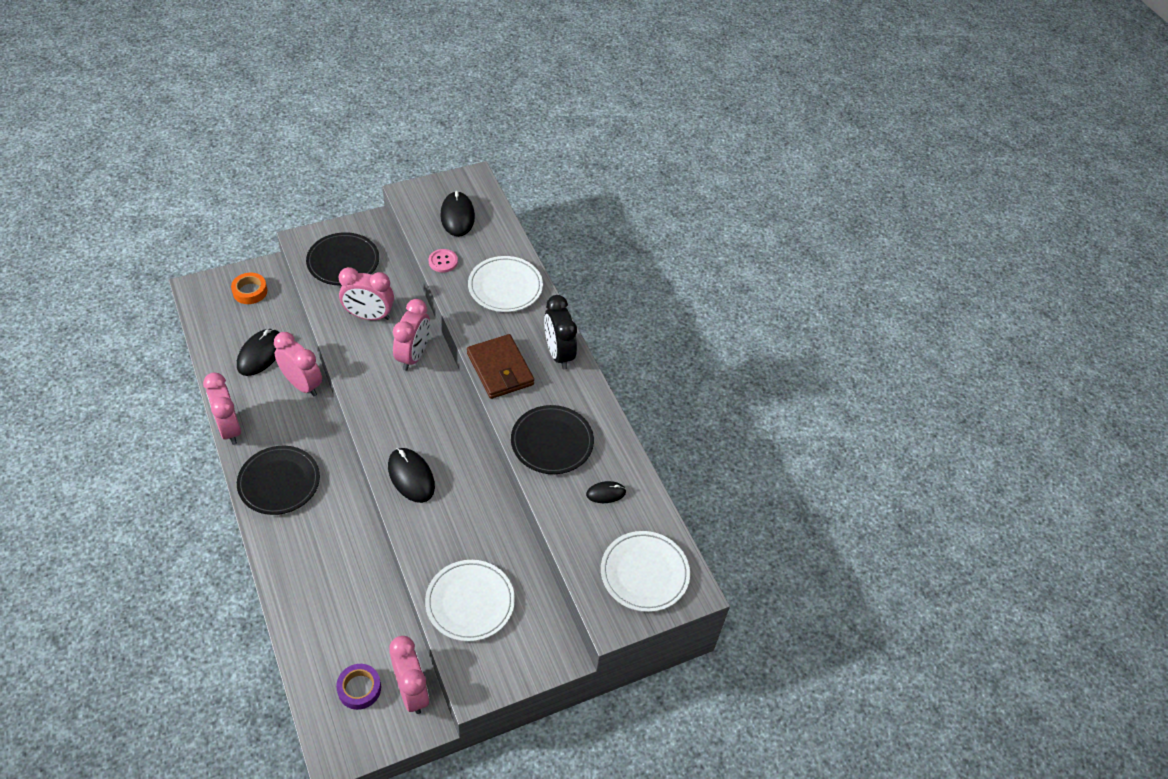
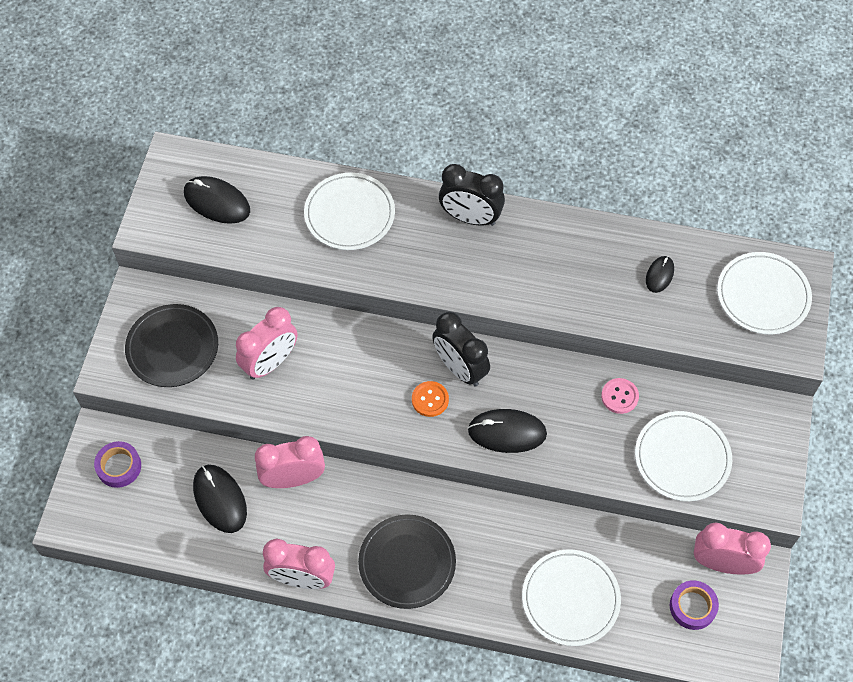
camera: 50 degrees left, 10 degrees up
orange tape [231,273,267,304] -> purple tape [94,441,141,488]
pink clock [393,299,430,371] -> none
pink button [429,249,458,273] -> pink button moved to [601,378,639,414]
brown wallet [467,334,534,399] -> none
black plate [511,405,594,474] -> none
none -> orange button [412,381,449,417]
none -> black clock [432,312,490,386]
none -> white plate [522,549,621,646]

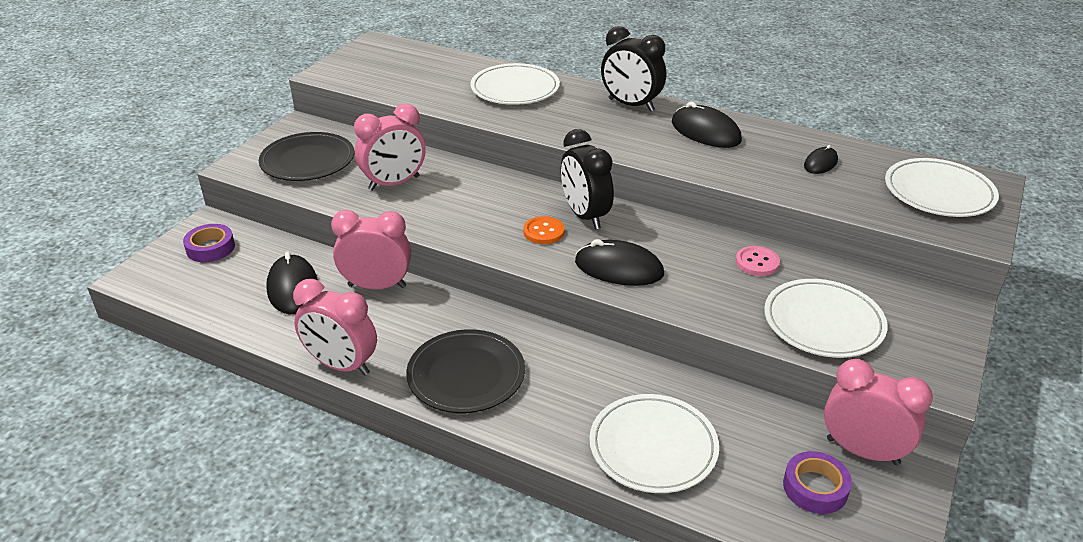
camera: 15 degrees right, 25 degrees down
black mouse [184,176,250,224] -> black mouse moved to [672,102,742,148]

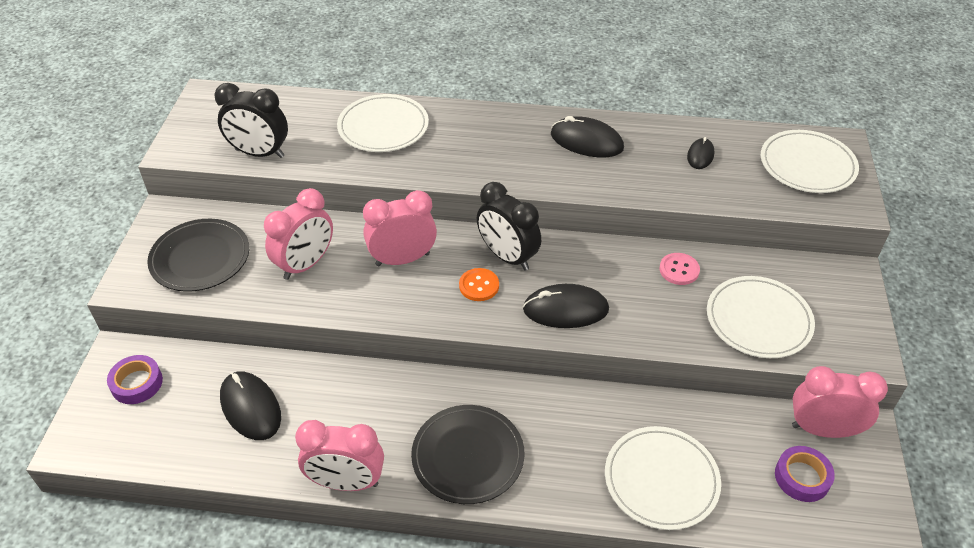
camera: 20 degrees left, 10 degrees up
pink clock [331,210,411,290] -> pink clock moved to [363,190,437,266]
black clock [601,26,666,111] -> black clock moved to [215,83,288,158]

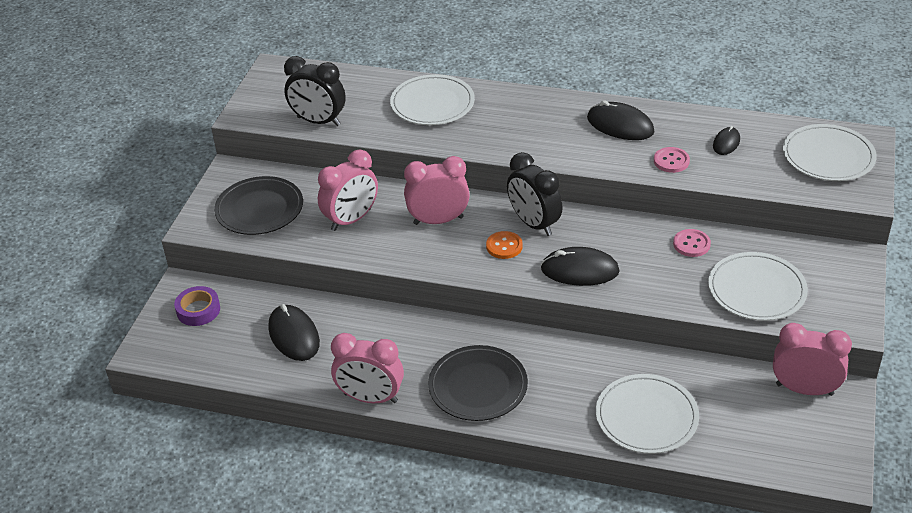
camera: 10 degrees right, 5 degrees down
purple tape [775,446,835,502] -> none
none -> pink button [654,147,690,173]

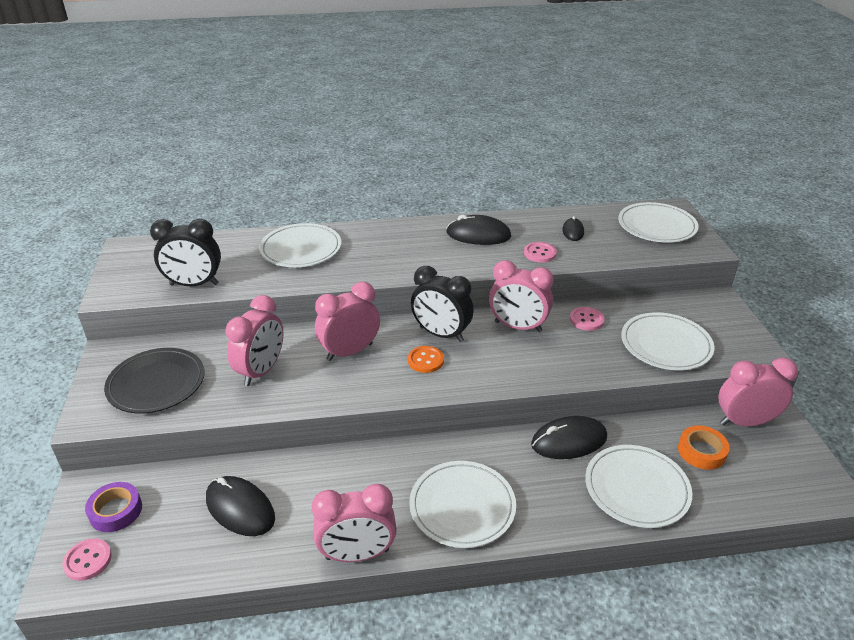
camera: 25 degrees left, 5 degrees down
black plate [428,345,528,421] -> white plate [409,461,516,548]
black mouse [541,247,620,286] -> black mouse moved to [531,416,607,459]
none -> pink button [62,538,112,581]
none -> pink clock [489,260,554,332]
none -> orange tape [678,425,730,470]

